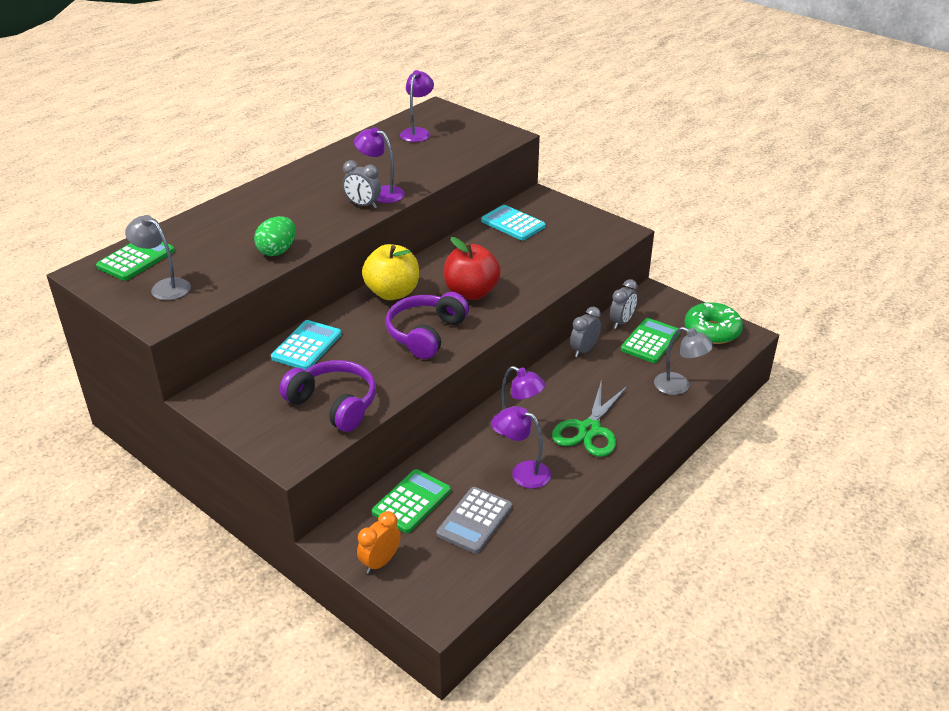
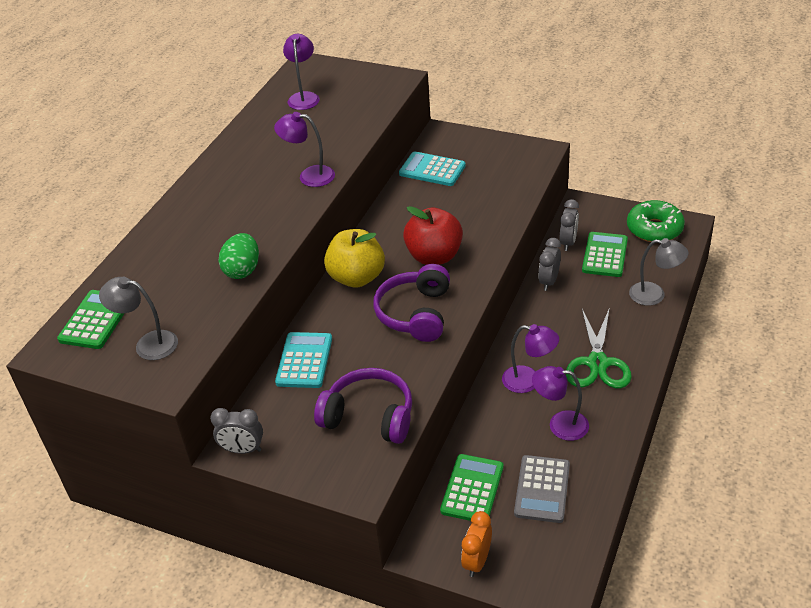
camera: 15 degrees left, 5 degrees up
grey clock [343,160,381,209] -> grey clock moved to [210,408,263,454]

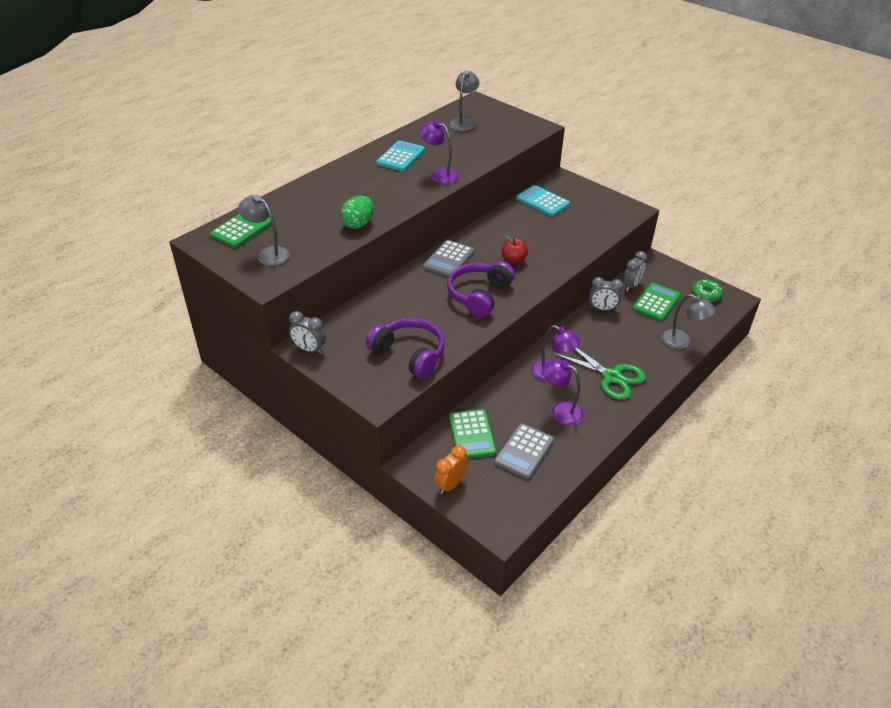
camera: 15 degrees right, 0 degrees up
turquoise calculator [275,332,332,388] -> turquoise calculator moved to [376,140,425,172]
purple lamp [283,34,320,110] -> grey lamp [449,70,479,131]
yellow apple [324,229,385,288] -> grey calculator [423,240,474,277]
red apple [403,206,463,265] -> red apple [502,235,528,264], size x0.57
green calculator [440,454,503,521] -> green calculator turned 135 degrees clockwise [449,409,496,459]
grey clock [538,238,561,291] -> grey clock turned 120 degrees counterclockwise [589,277,623,311]
green scissors [566,307,632,388] -> green scissors turned 75 degrees counterclockwise [553,348,646,400]
green donut [627,200,685,242] -> green donut [692,280,723,302], size x0.64

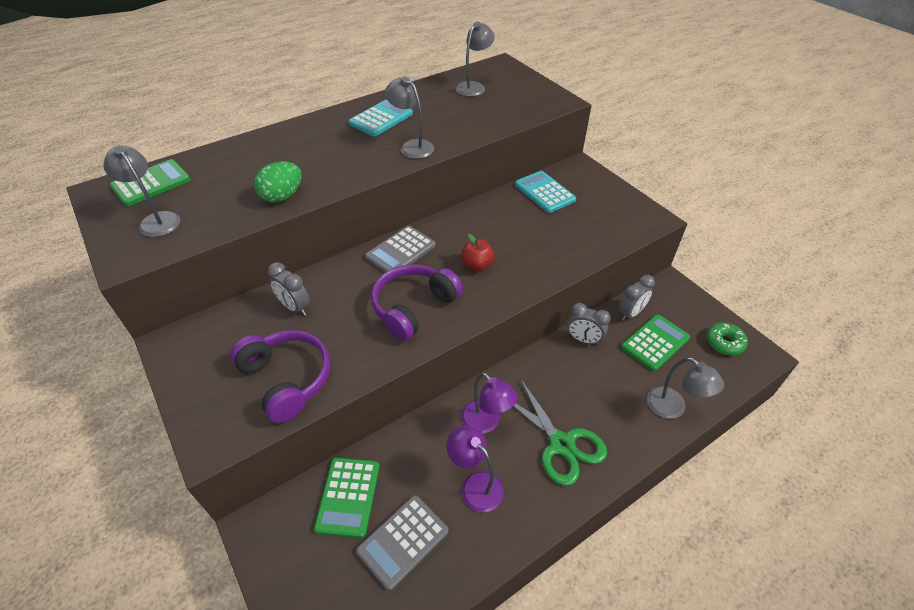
camera: 15 degrees right, 5 degrees up
grey clock [289,311,326,354] -> grey clock moved to [268,262,310,316]
purple lamp [419,120,459,184] -> grey lamp [385,77,434,159]
orange clock [434,445,468,495] -> none

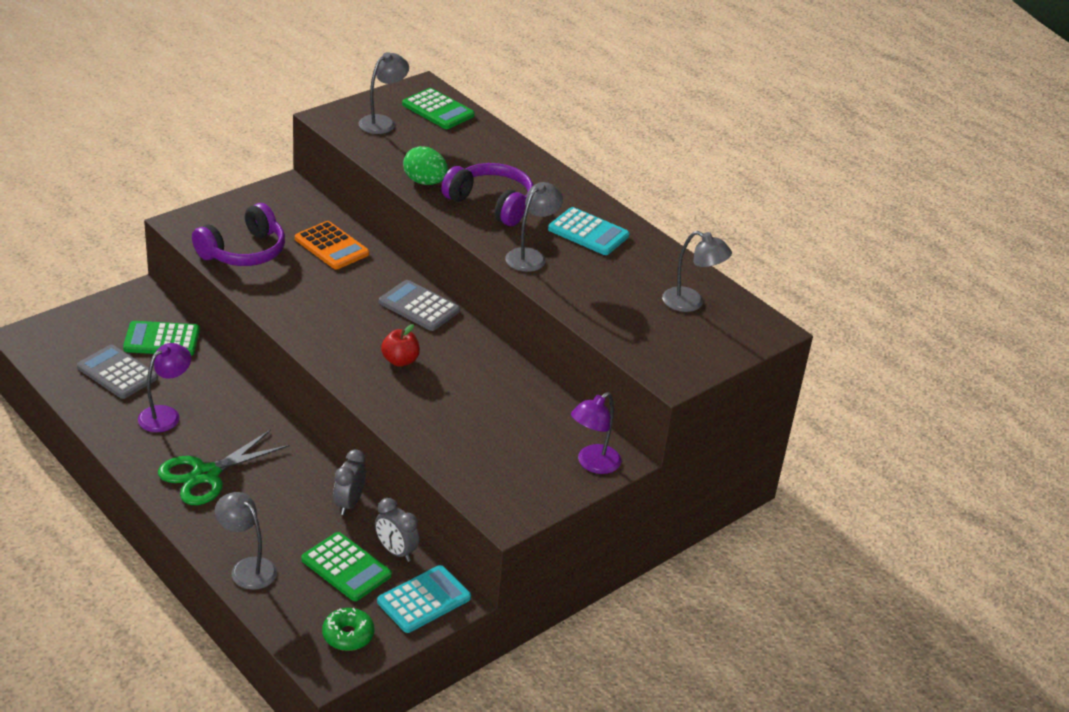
camera: 80 degrees right, 10 degrees down
grey clock [268,262,310,316] -> orange calculator [295,221,369,269]
purple headphones [371,264,463,341] -> purple headphones moved to [441,163,533,226]
purple lamp [461,372,518,434] -> purple lamp moved to [571,392,621,474]
turquoise calculator [515,171,576,213] -> turquoise calculator moved to [377,565,471,633]
grey lamp [647,357,724,419] -> grey lamp turned 90 degrees clockwise [215,492,277,590]

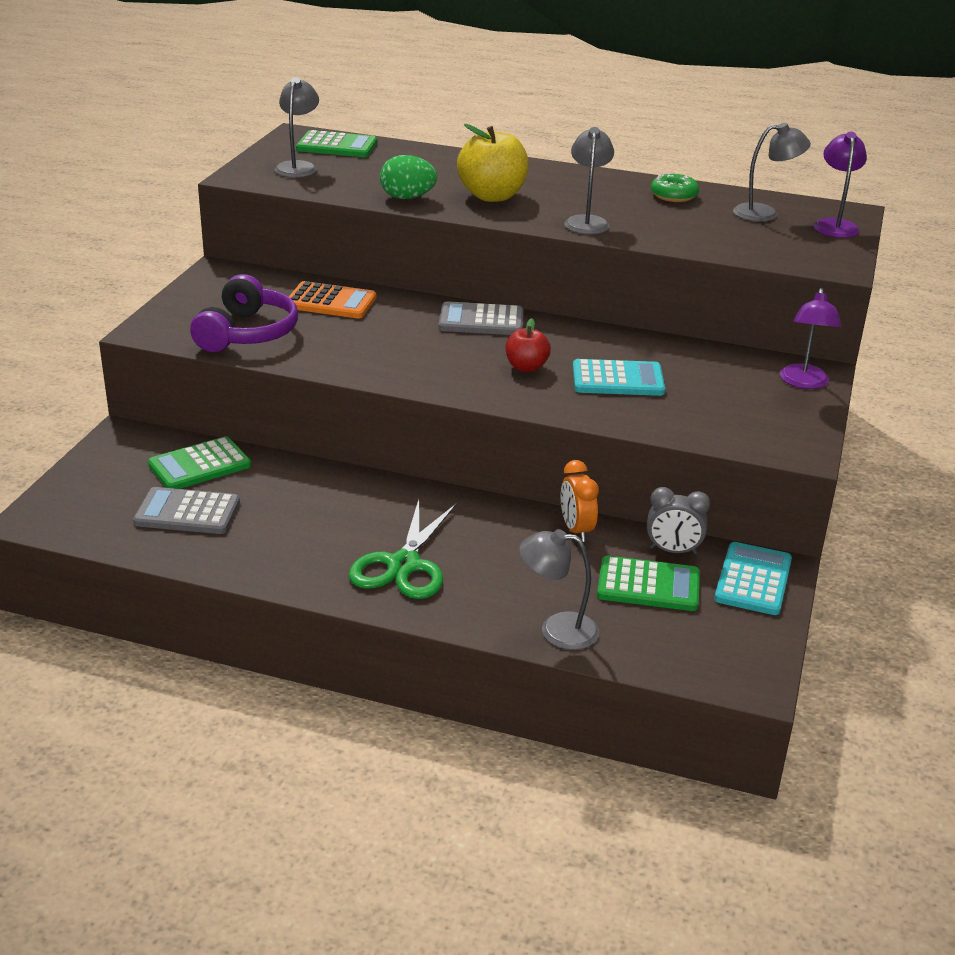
camera: 30 degrees left, 5 degrees down
purple lamp [138,343,191,432] -> purple lamp moved to [814,131,867,238]
green donut [322,608,374,651] -> green donut moved to [651,173,699,202]
grey clock [333,449,366,515] -> orange clock [561,460,599,542]
purple headphones [441,163,533,226] -> yellow apple [457,124,529,202]
turquoise calculator [548,207,630,255] -> turquoise calculator moved to [573,359,665,396]

